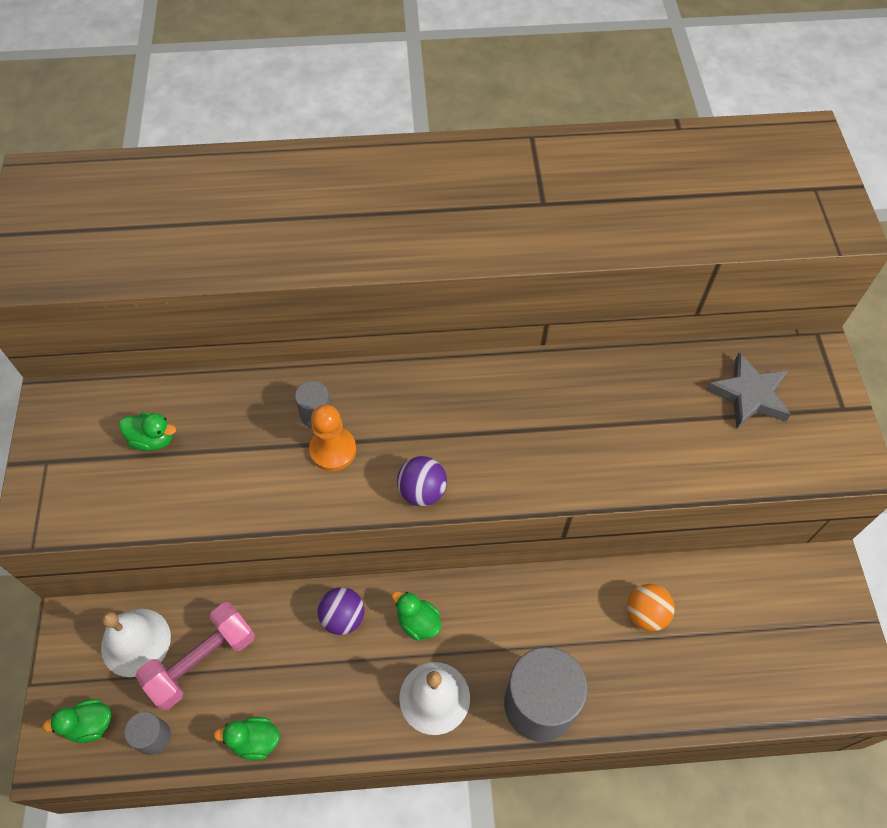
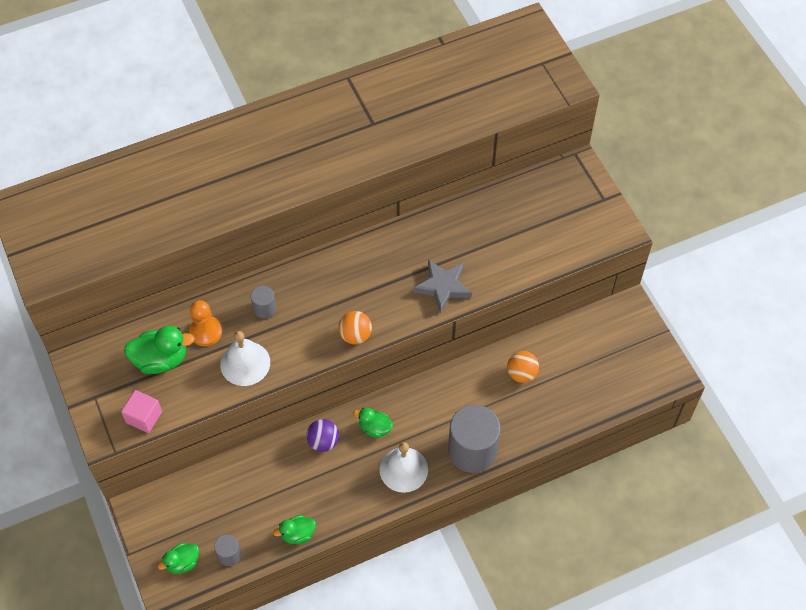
camera: 20 degrees left, 0 degrees up
white bell [101,609,171,677] -> white bell moved to [220,331,270,386]
green duck [119,412,176,451] -> green duck [124,326,195,374], size x1.63
pink dumbbell [135,602,255,710] -> none
orange pawn [309,404,356,471] -> orange pawn moved to [189,300,222,346]
purple ball [397,456,447,506] -> orange ball [338,311,372,344]
grey star [706,352,791,429] -> grey star moved to [413,260,472,314]
none -> pink cube [121,390,162,433]

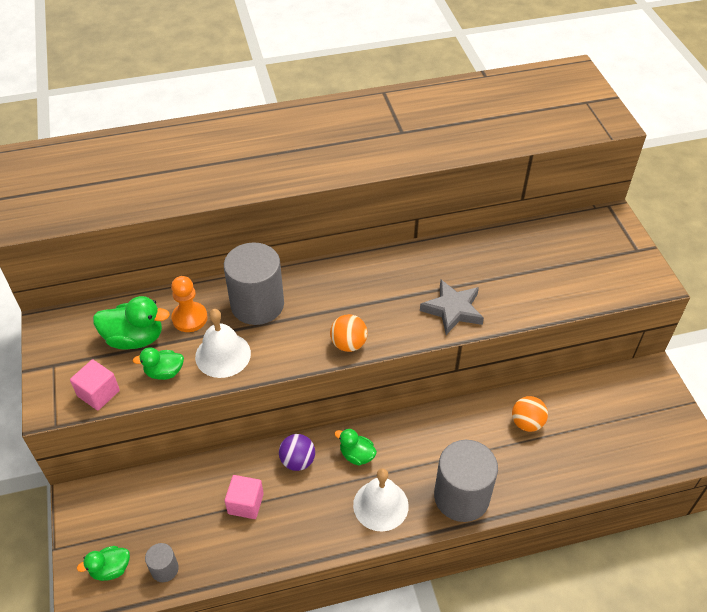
camera: 10 degrees right, 10 degrees down
grey cylinder [251,286,276,319] -> grey cylinder [224,242,284,325], size x2.15
green duck [273,515,316,544] -> green duck moved to [132,347,184,380]
none -> pink cube [225,475,264,519]

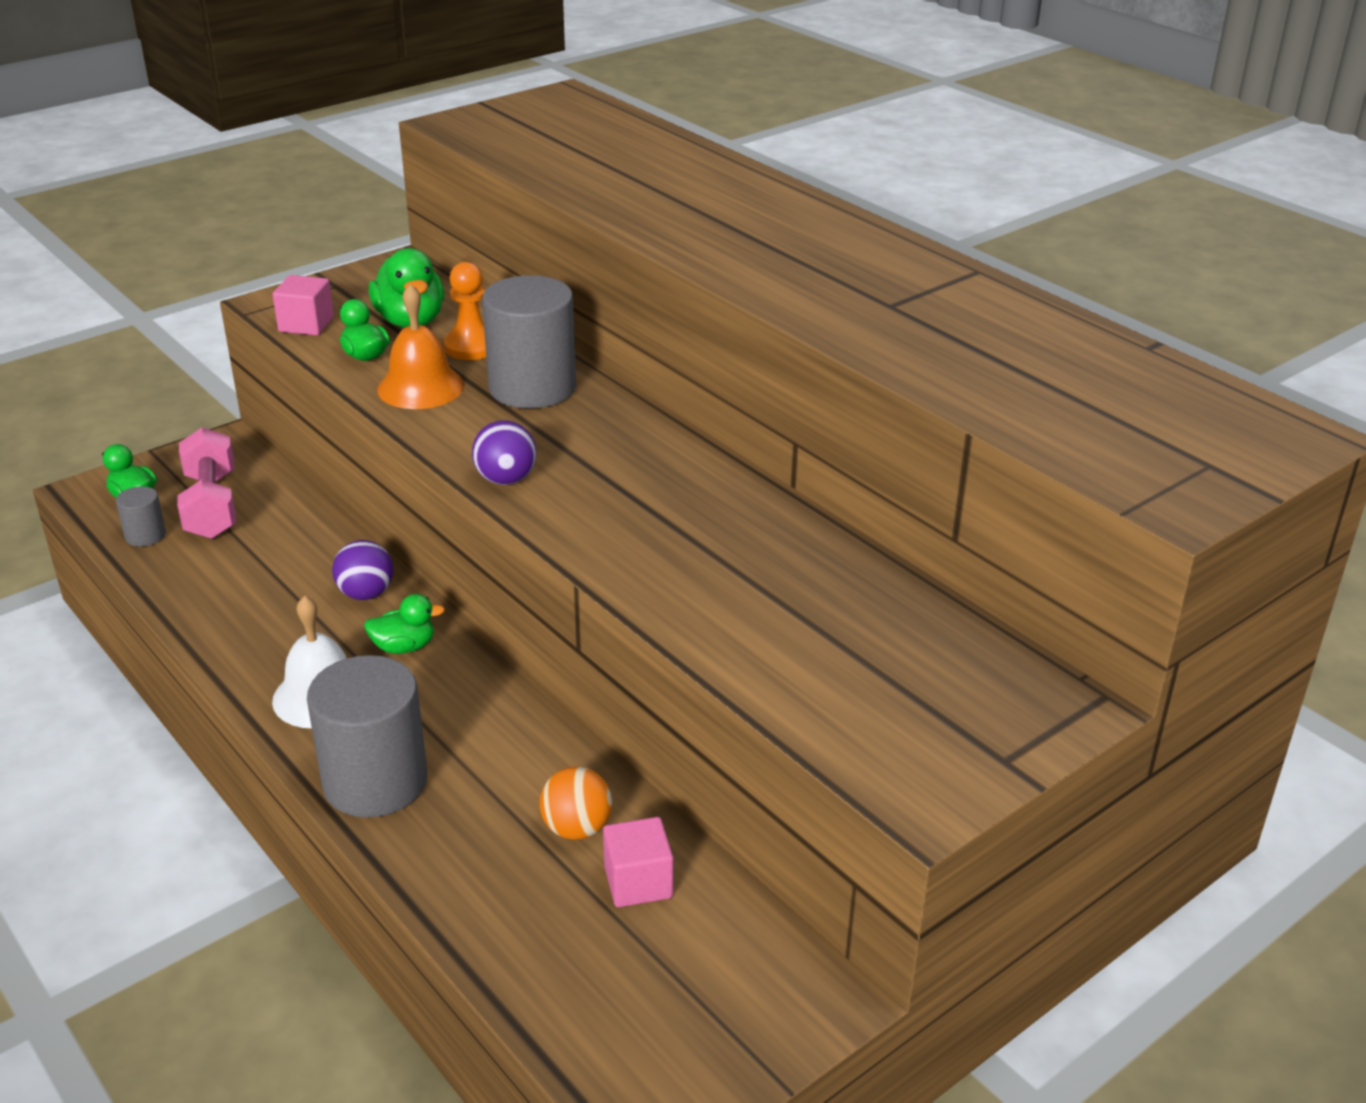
camera: 65 degrees right, 15 degrees down
white bell [195,309,251,378] -> orange bell [377,284,464,409]
pink cube [225,475,264,519] -> pink cube moved to [603,817,673,907]
orange ball [330,314,367,352] -> purple ball [472,420,537,485]
green duck [335,428,377,465] -> green duck turned 75 degrees clockwise [364,594,445,654]
grey star [420,280,484,335] -> none
none -> pink dumbbell [177,427,236,539]

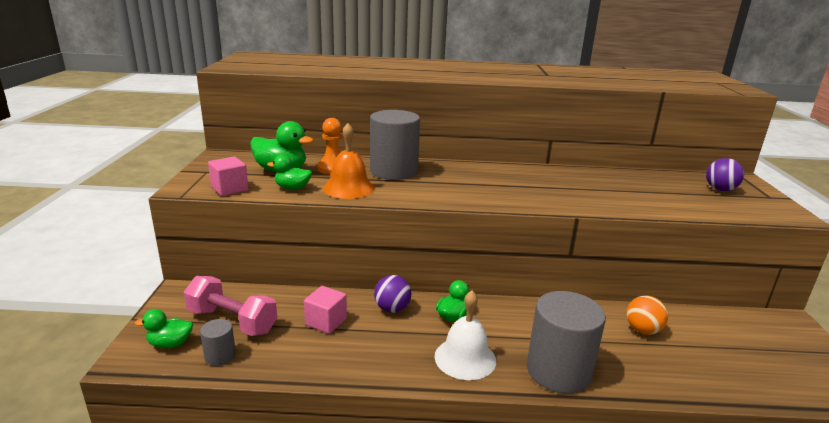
camera: 50 degrees left, 10 degrees down
purple ball [472,420,537,485] -> purple ball moved to [706,158,744,191]
pink cube [603,817,673,907] -> pink cube moved to [304,286,347,334]

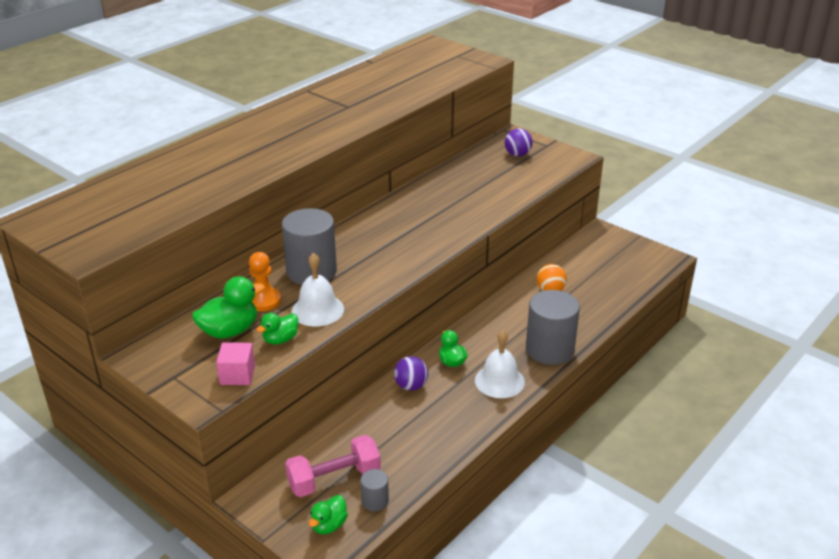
camera: 50 degrees left, 10 degrees up
pink cube [304,286,347,334] -> none
orange bell [323,123,375,199] -> white bell [291,253,344,326]

